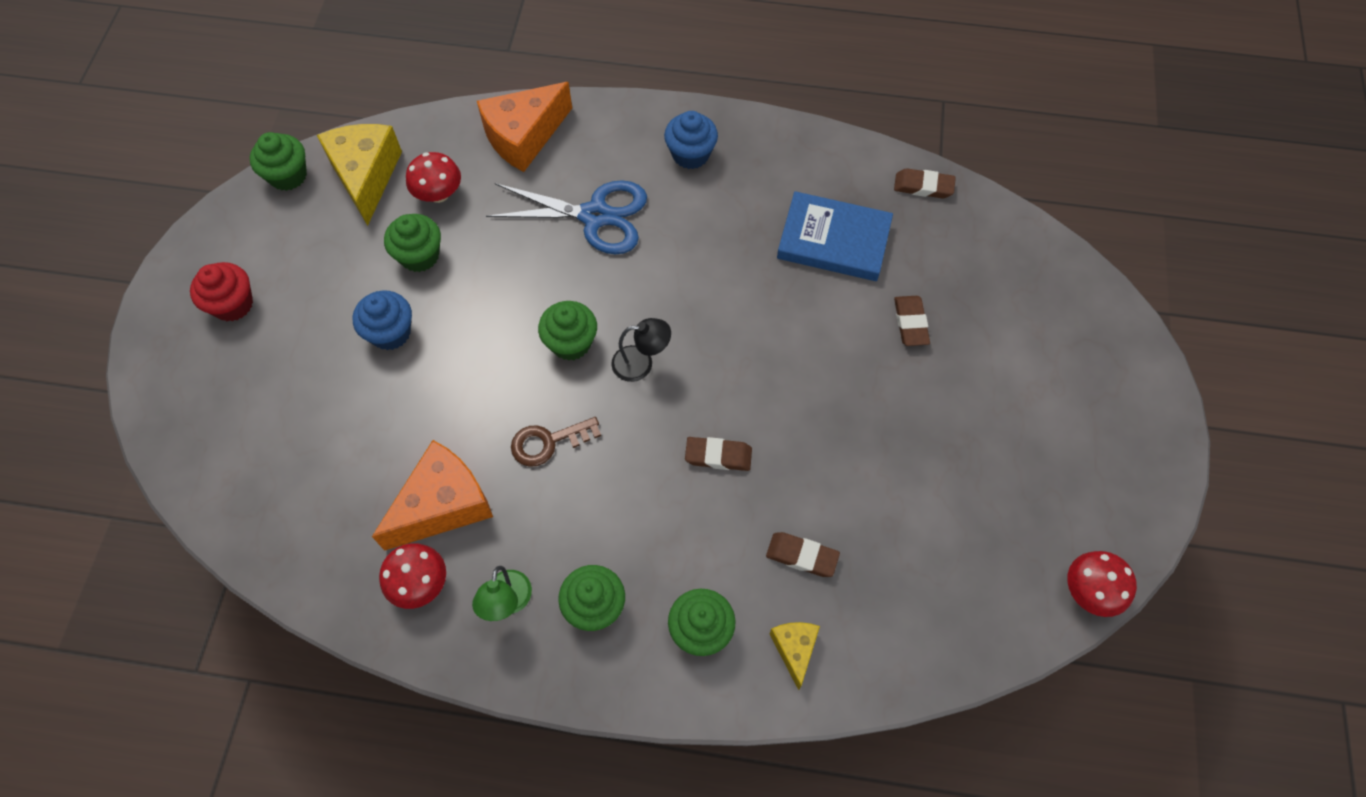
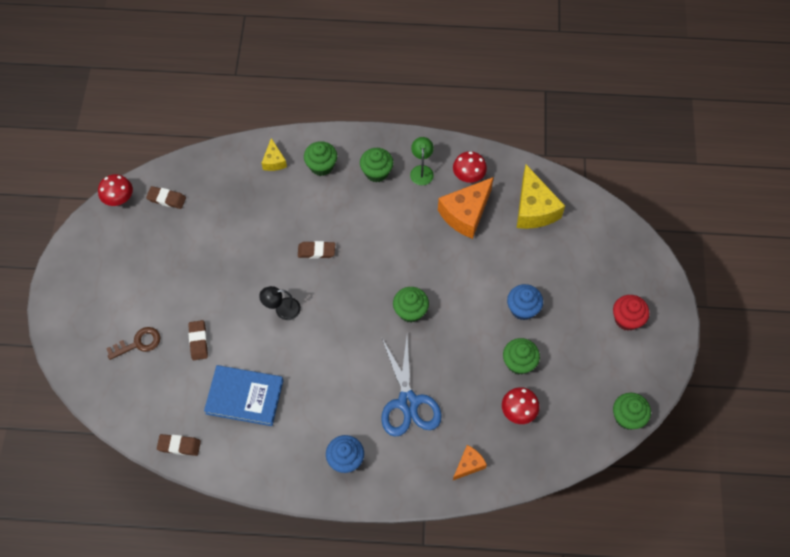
camera: 175 degrees right, 0 degrees up
yellow cheese [317,124,402,226] -> yellow cheese moved to [517,165,565,229]
orange cheese [477,82,572,172] -> orange cheese [453,445,487,480], size x0.53
blue scissors [486,180,647,254] -> blue scissors turned 105 degrees counterclockwise [381,337,442,437]
brown key [511,417,601,467] -> brown key moved to [106,327,161,360]
black lamp [611,318,671,382] -> black lamp moved to [259,286,301,320]
brown eraser [766,532,840,577] -> brown eraser moved to [146,186,186,209]

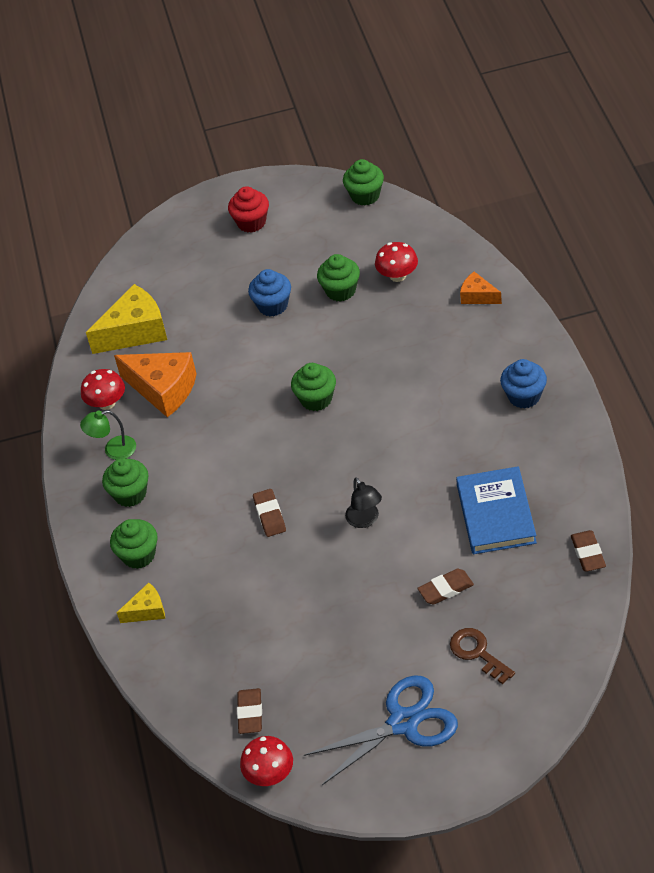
camera: 100 degrees left, 15 degrees down
blue scissors [381,337,442,437] -> blue scissors moved to [304,675,458,785]

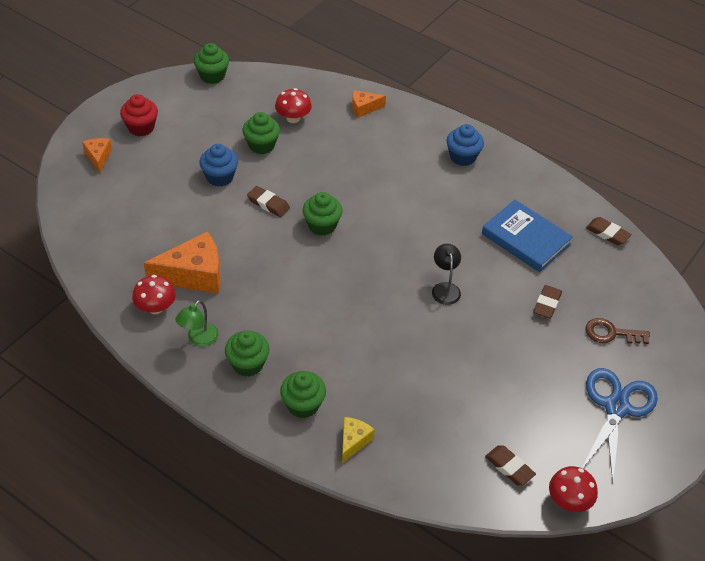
camera: 50 degrees left, 0 degrees up
yellow cheese [86,284,167,354] -> none
brown eraser [253,489,286,537] -> brown eraser moved to [247,186,290,217]
black lamp [345,477,382,528] -> black lamp turned 120 degrees counterclockwise [432,244,461,305]
none -> orange cheese [82,138,112,173]

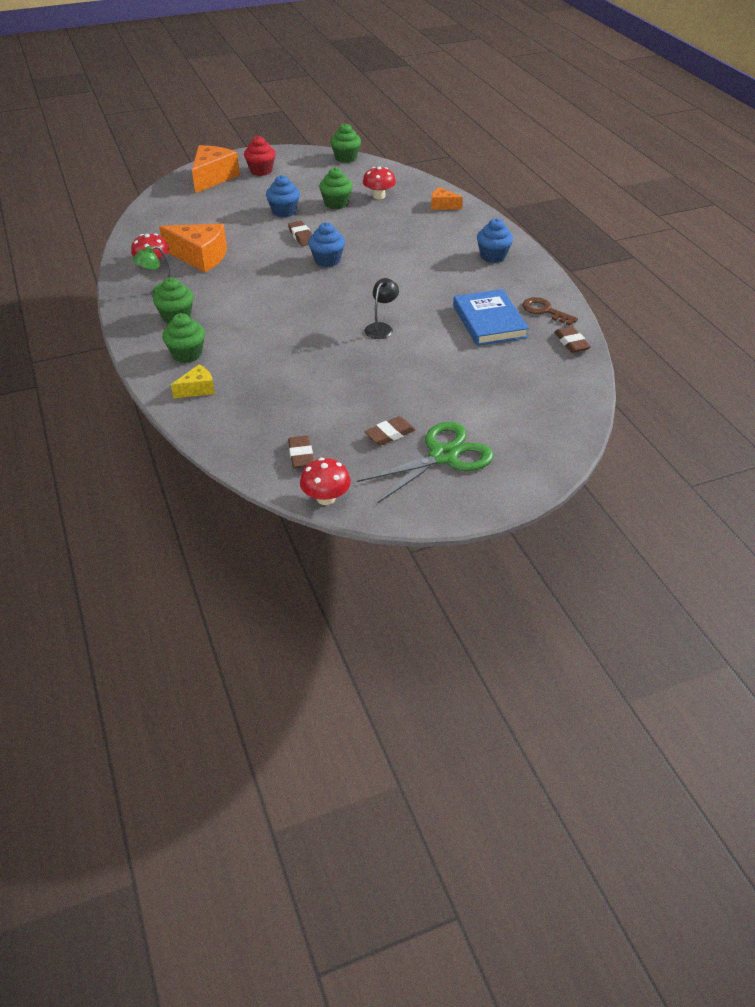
camera: 35 degrees right, 5 degrees down
orange cheese [82,138,112,173] -> orange cheese [192,145,240,194], size x1.90
green cupcake [303,192,343,236] -> blue cupcake [308,222,345,267]
brown eraser [533,285,562,319] -> brown eraser moved to [365,416,415,446]
blue scissors [582,368,658,482] -> green scissors [357,422,494,504]
brown key [585,318,650,344] -> brown key moved to [523,297,578,326]

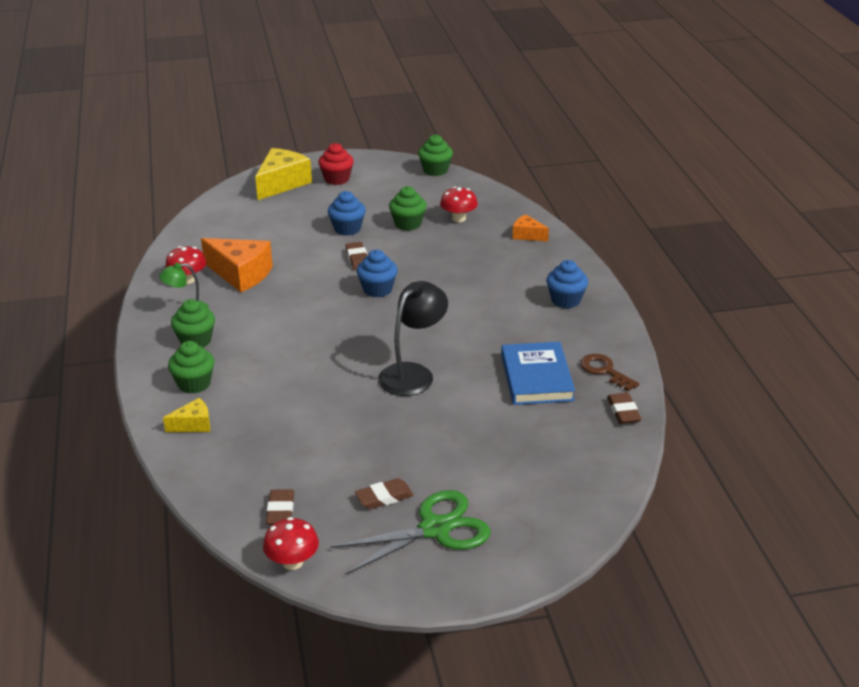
camera: 10 degrees right, 10 degrees down
orange cheese [192,145,240,194] -> yellow cheese [255,148,312,200]
black lamp [365,278,399,339] -> black lamp [378,281,448,396], size x1.72

